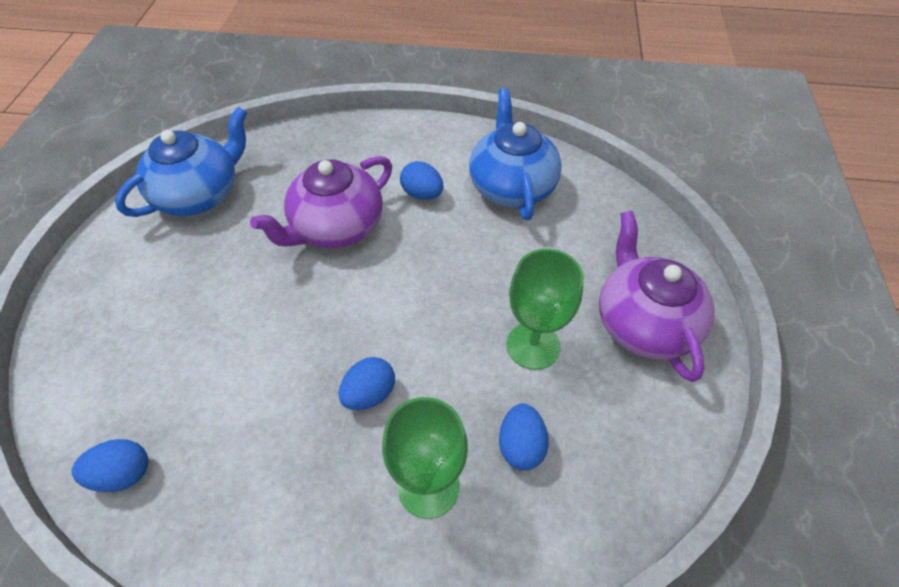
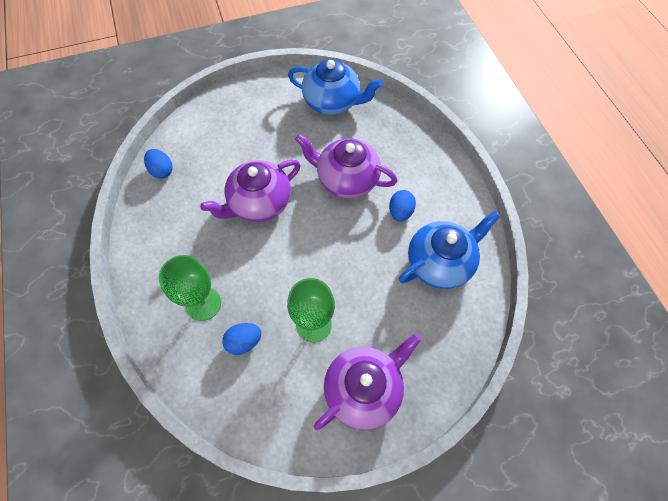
camera: 65 degrees right, 10 degrees up
blue egg [338,357,395,410] -> none
none -> purple teapot [200,159,301,222]

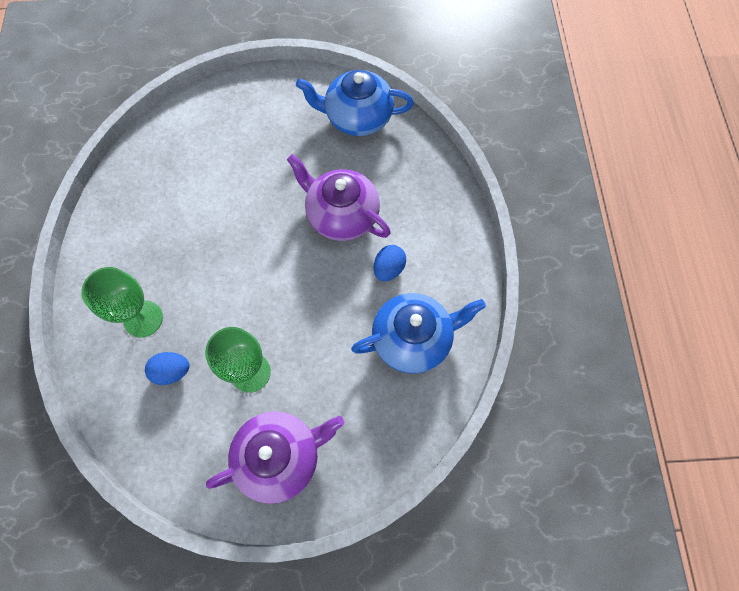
camera: 15 degrees right, 5 degrees up
blue egg [144,149,172,178] -> none
purple teapot [200,159,301,222] -> none
blue teapot [288,59,382,115] -> blue teapot turned 150 degrees clockwise [296,70,414,136]

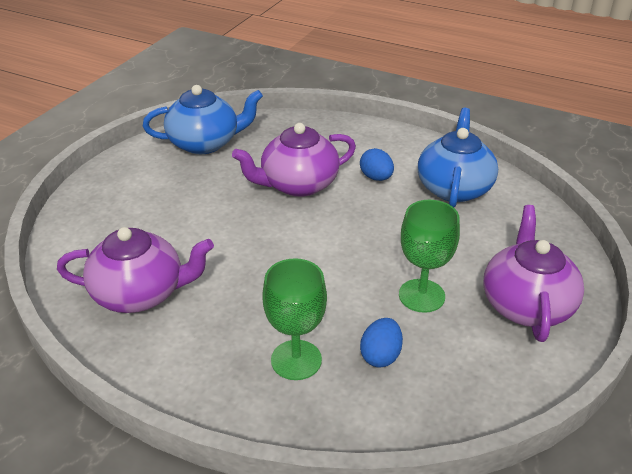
camera: 60 degrees left, 30 degrees down
blue teapot [296,70,414,136] -> blue teapot turned 135 degrees counterclockwise [143,85,263,154]
none -> purple teapot [57,227,214,313]

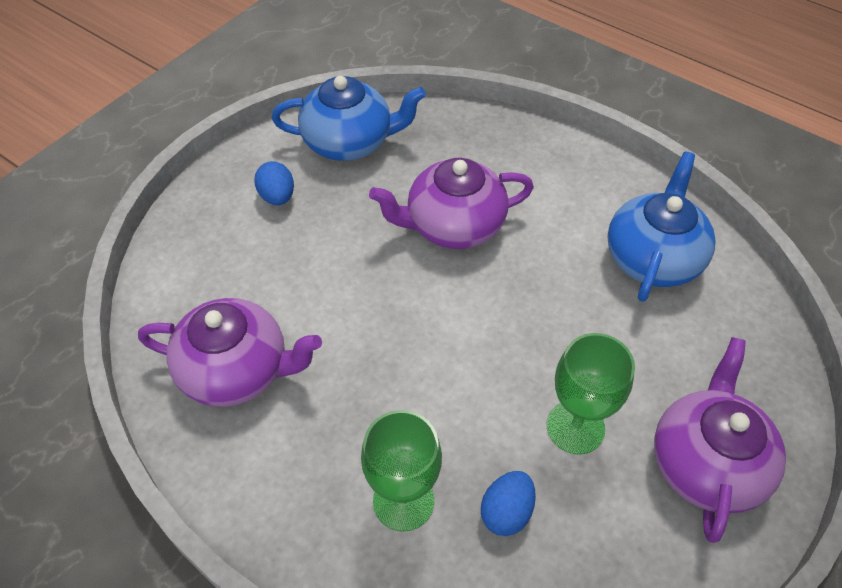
camera: 10 degrees right, 15 degrees up
blue egg [360,148,394,181] -> blue egg moved to [254,161,294,205]

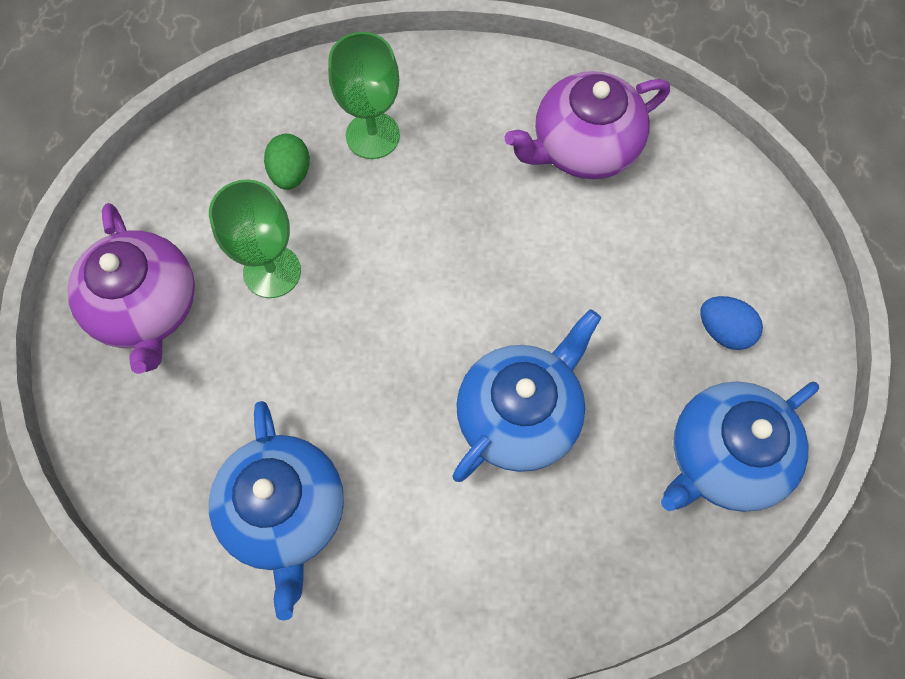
camera: 145 degrees right, 15 degrees up
purple teapot [369,158,534,249] -> blue teapot [452,309,601,482]
blue egg [481,471,536,536] -> green egg [264,134,310,190]

